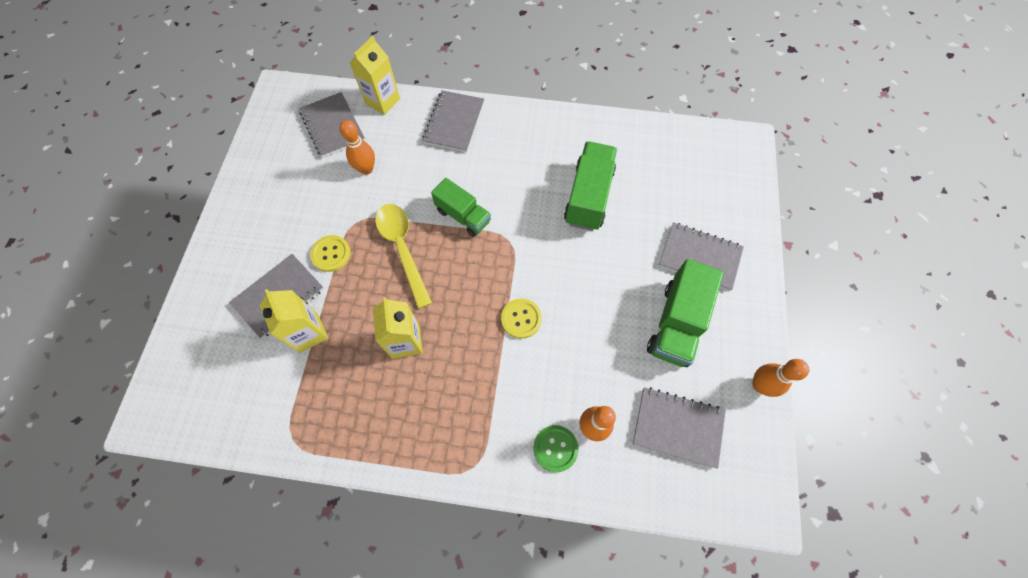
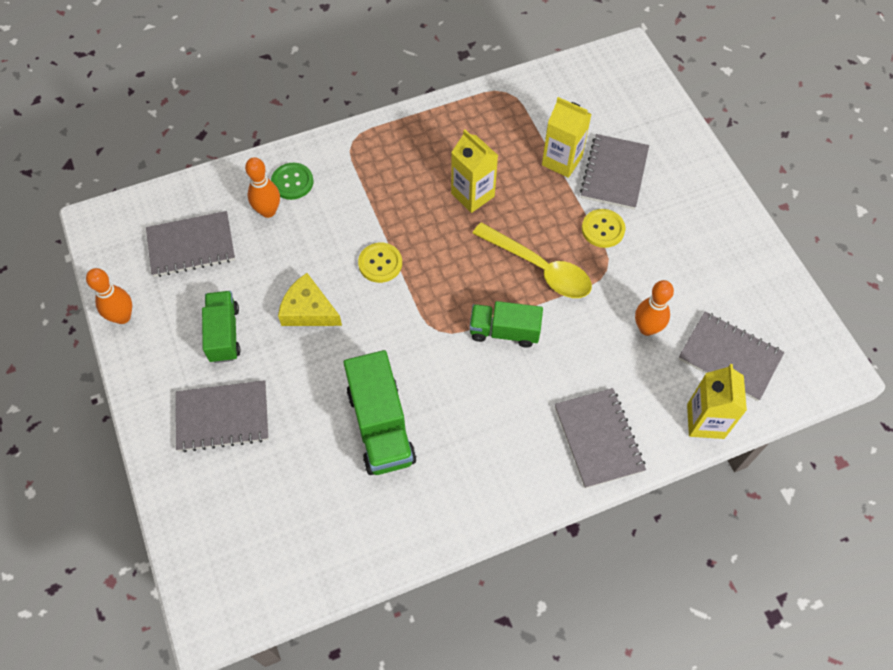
camera: 150 degrees right, 5 degrees down
green truck [647,259,723,367] -> green truck [202,291,241,363], size x0.67
none -> yellow cheese [278,273,342,326]

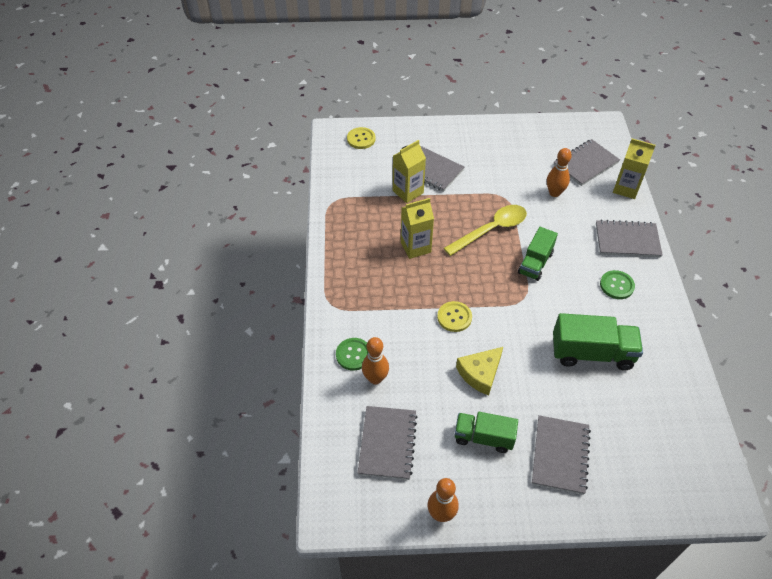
camera: 70 degrees left, 10 degrees down
yellow button [582,209,625,248] -> yellow button moved to [347,127,375,149]
none -> green button [600,270,635,299]

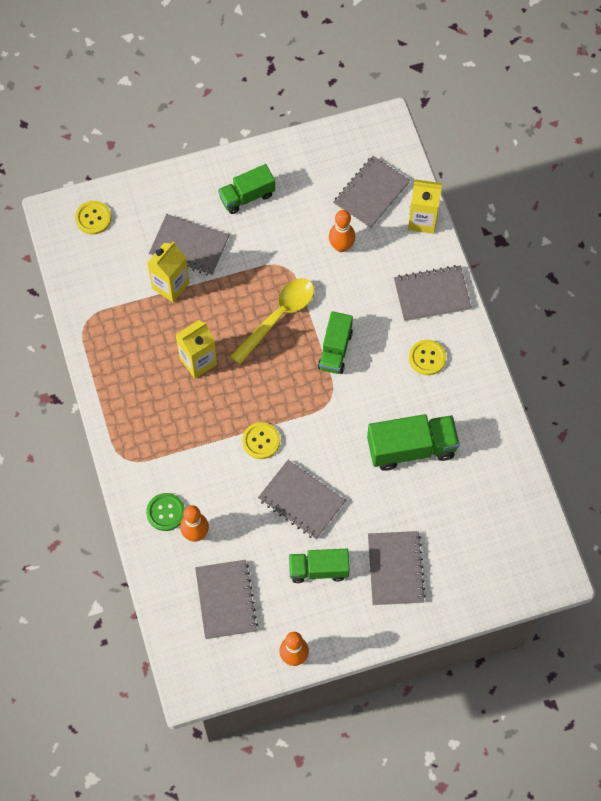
camera: 15 degrees left, 15 degrees up
yellow cheese [456,347,503,396] -> grey notebook [258,460,346,540]
green button [600,270,635,299] -> yellow button [409,340,446,375]
none -> green truck [218,164,275,214]

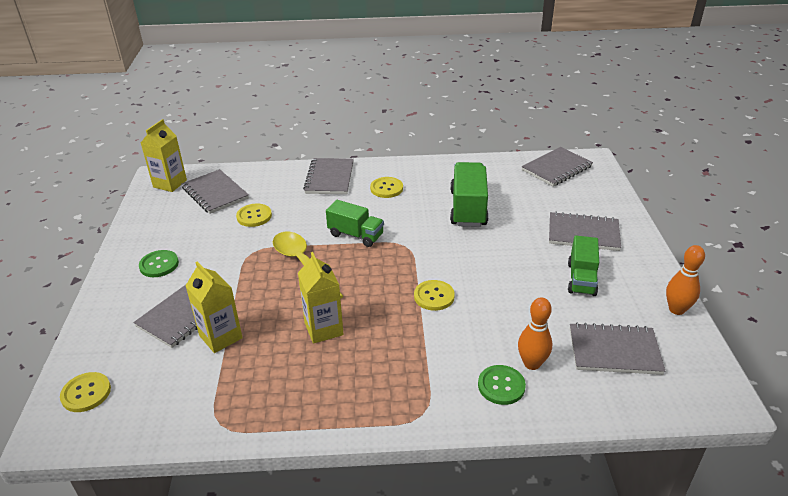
camera: 75 degrees left, 30 degrees down
green truck [218,164,275,214] -> green button [139,250,179,277]
grey notebook [258,460,346,540] -> grey notebook moved to [521,147,593,187]
orange bowling pin [329,210,355,252] -> yellow button [236,204,272,227]
yellow carton [408,179,442,234] -> yellow carton moved to [141,119,187,192]

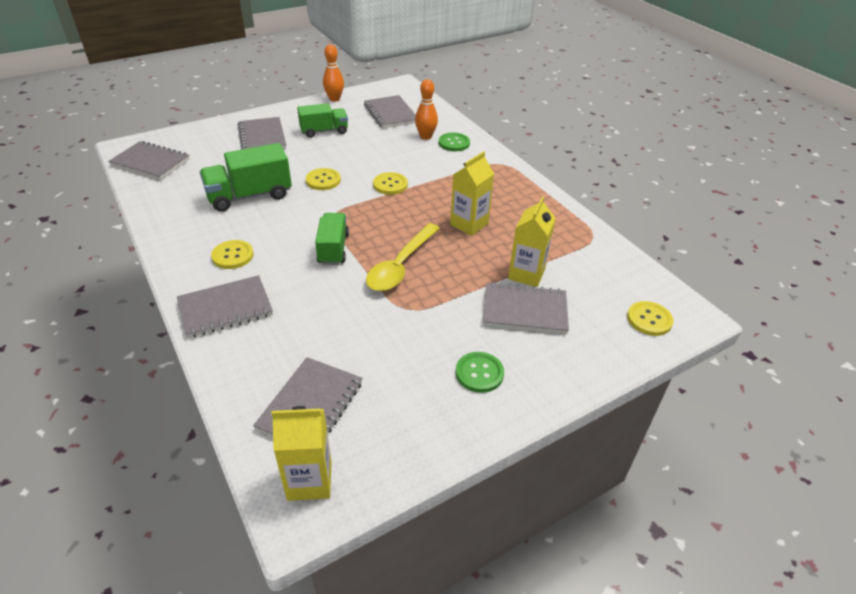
camera: 120 degrees left, 5 degrees up
yellow button [236,204,272,227] -> yellow button moved to [306,168,341,190]

